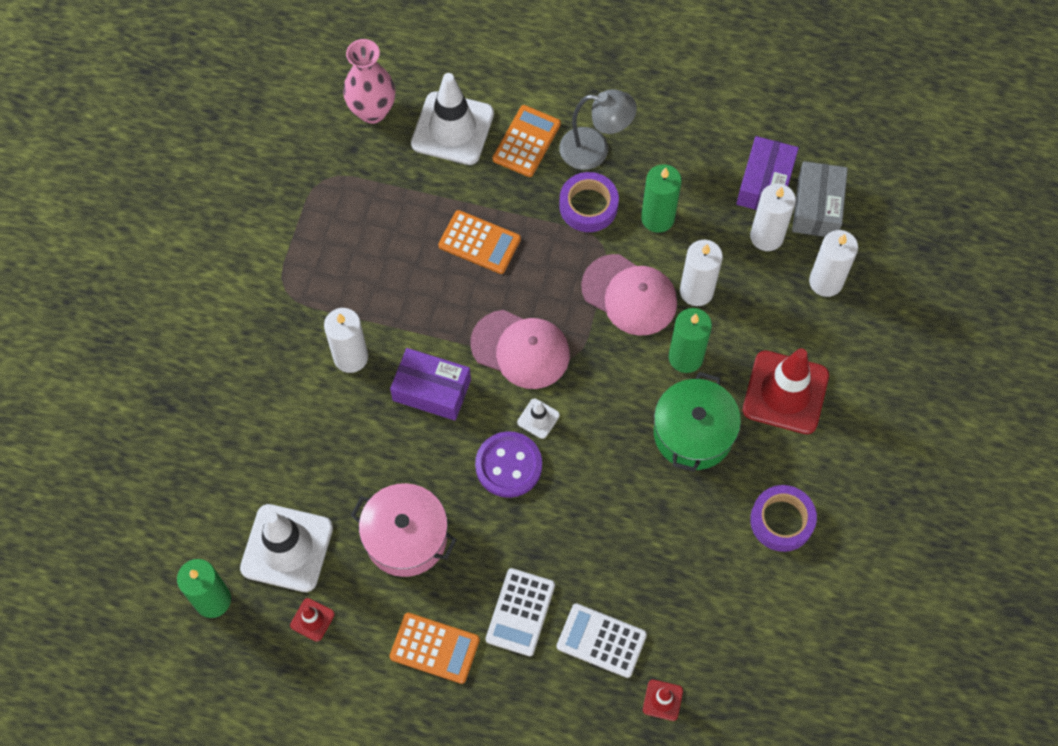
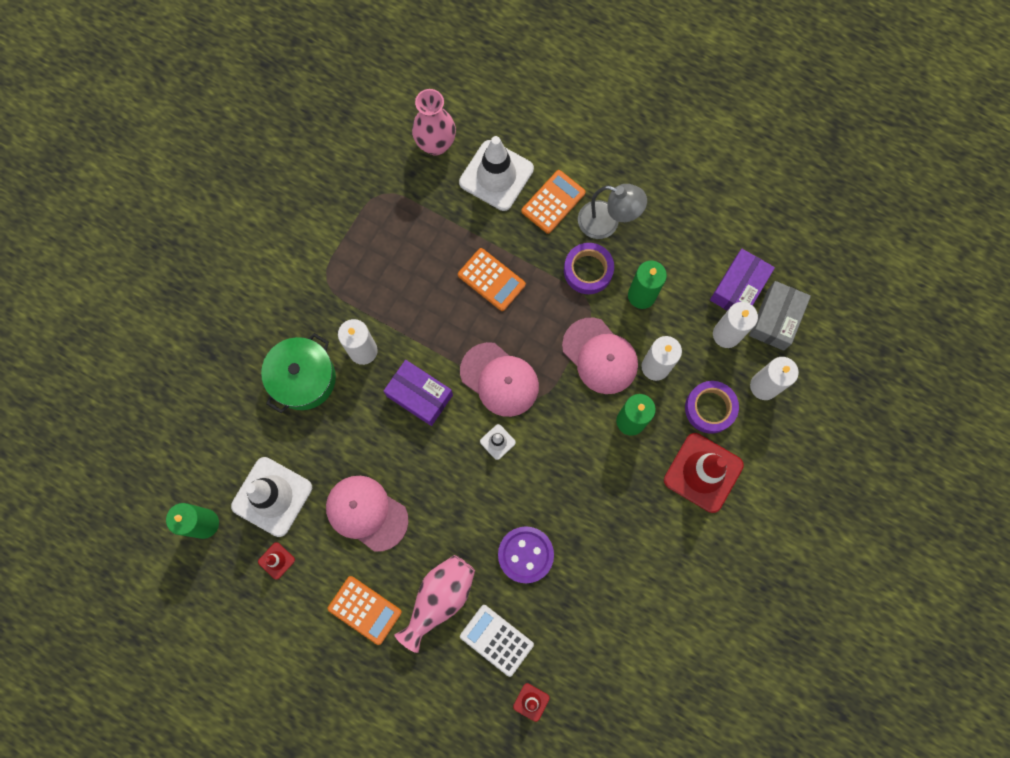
camera: 15 degrees right, 10 degrees up
pink pot [351,483,457,577] -> pink cap [326,476,409,552]
purple button [475,431,542,498] -> purple button moved to [498,526,554,583]
white calculator [486,568,555,656] -> pink vase [394,555,475,653]
green pot [654,372,741,472] -> green pot moved to [261,333,336,413]
purple tape [750,485,817,552] -> purple tape moved to [685,381,739,434]

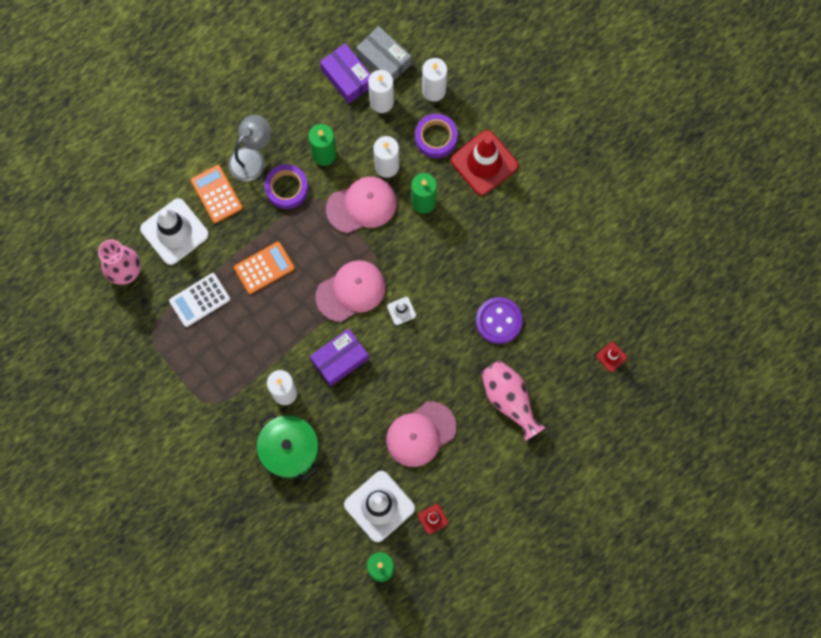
camera: 70 degrees left, 0 degrees up
orange calculator [328,576,402,645] -> none
white calculator [460,605,534,677] -> white calculator moved to [169,273,230,327]

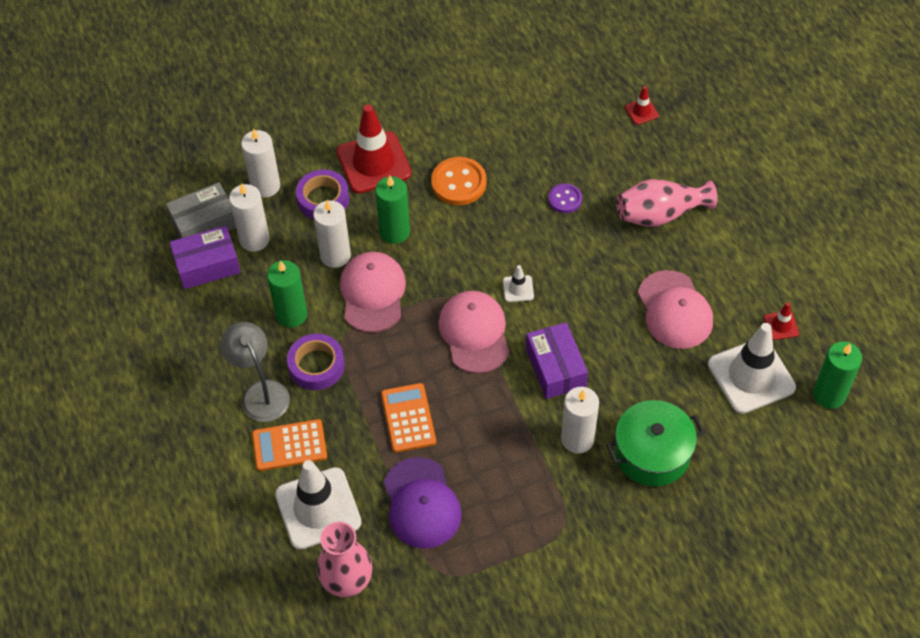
camera: 70 degrees left, 20 degrees down
white calculator [169,273,230,327] -> purple cap [384,457,462,549]
purple button [476,297,523,344] -> purple button [548,183,582,213], size x0.61
none -> orange button [431,157,487,205]

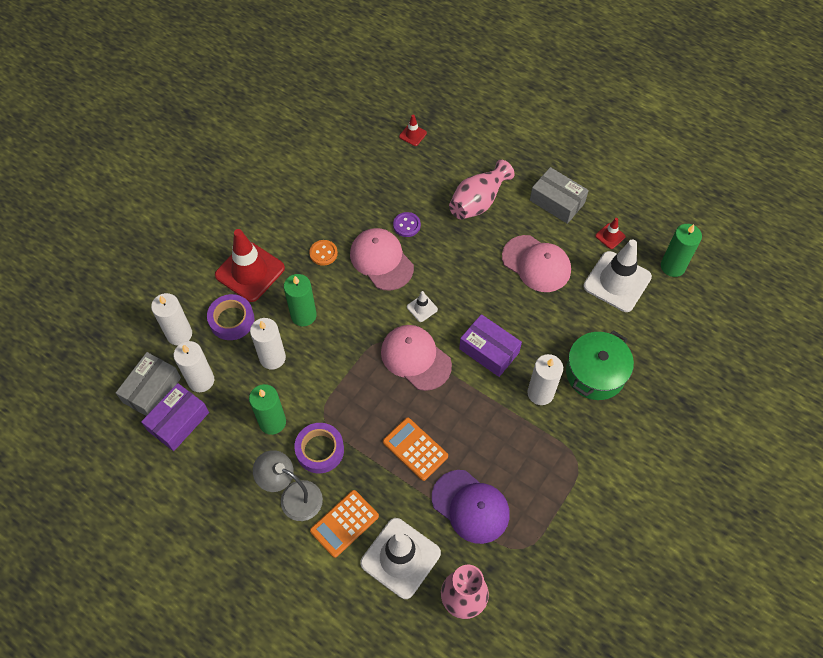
camera: 35 degrees left, 5 degrees up
pink cap [340,252,406,333] -> pink cap moved to [350,228,414,290]
orange button [431,157,487,205] -> orange button [309,240,338,266], size x0.61
none -> grey box [530,167,589,224]

